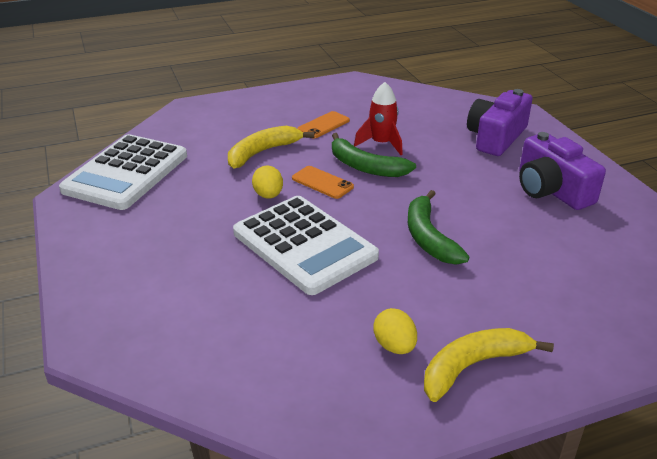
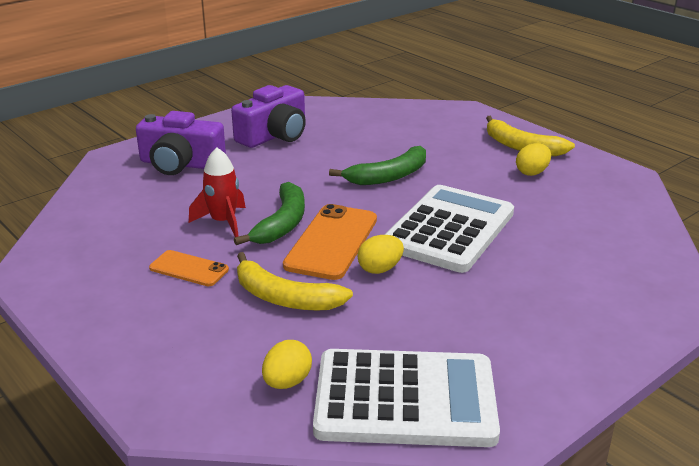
camera: 110 degrees left, 5 degrees down
orange phone [292,166,354,199] -> orange phone [283,204,377,280], size x1.75
none -> yellow egg [262,340,312,389]

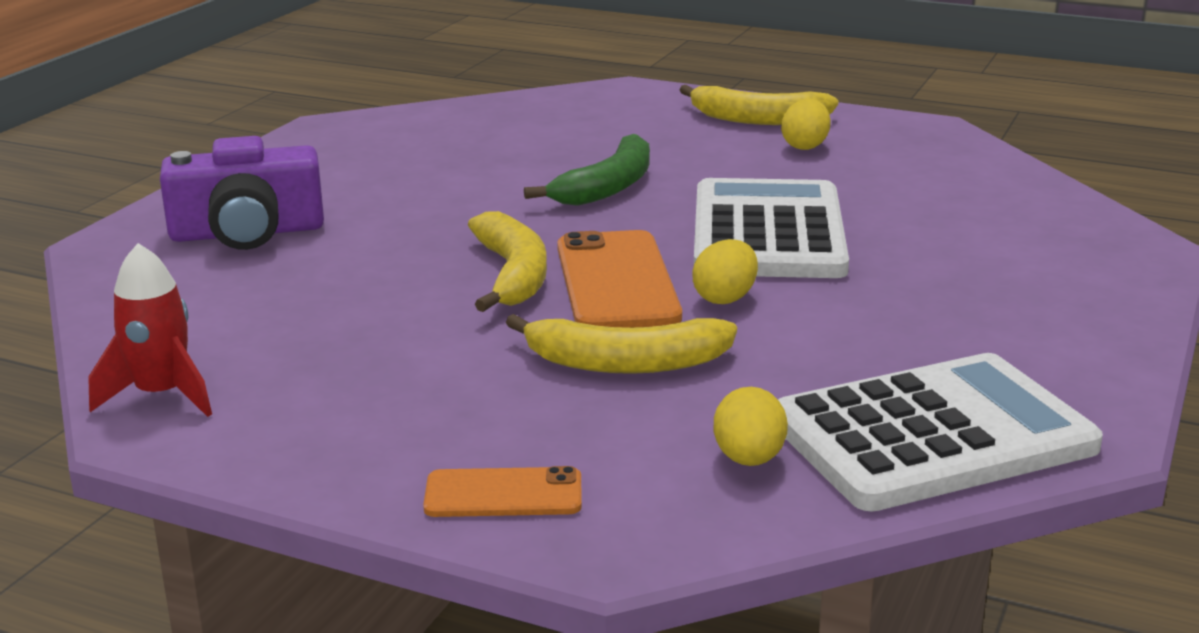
camera: 25 degrees left, 5 degrees down
orange phone [149,250,229,286] -> orange phone moved to [423,466,582,517]
red rocket [189,148,246,237] -> red rocket moved to [88,243,212,417]
purple camera [231,85,306,148] -> none
green banana [234,182,305,245] -> yellow banana [468,211,547,312]

